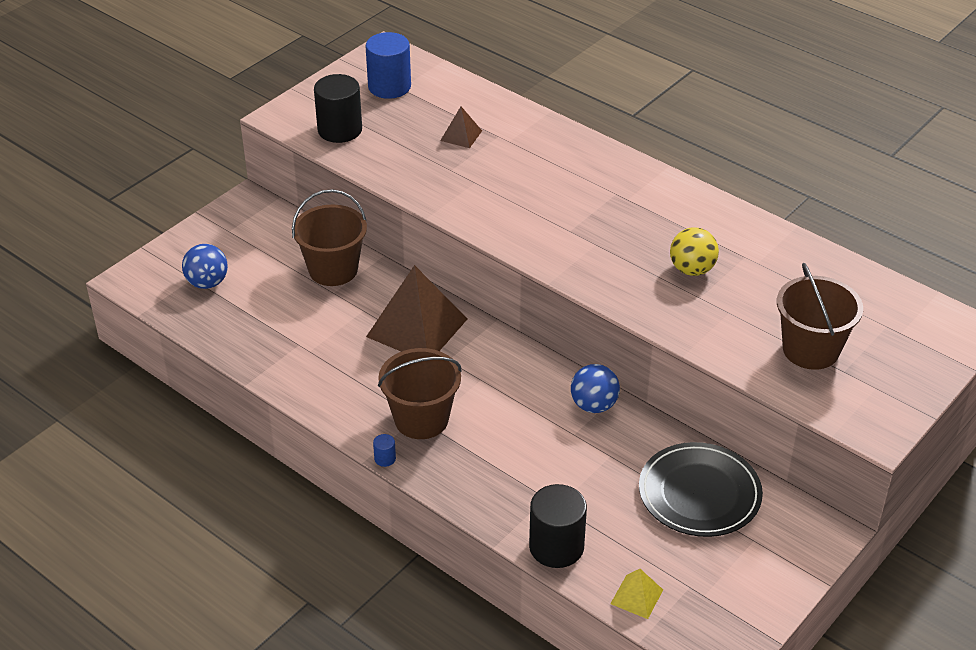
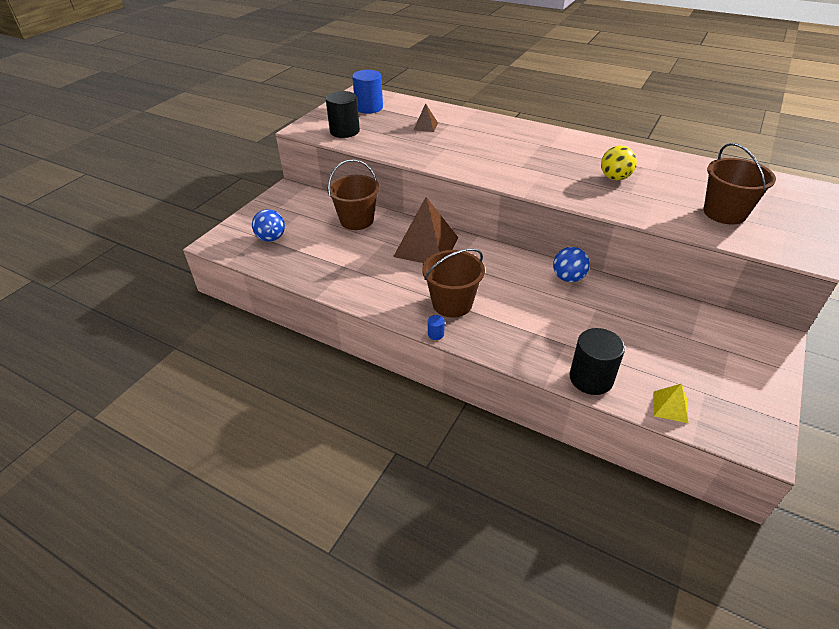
camera: 10 degrees left, 0 degrees up
black plate [639,442,763,537] -> none

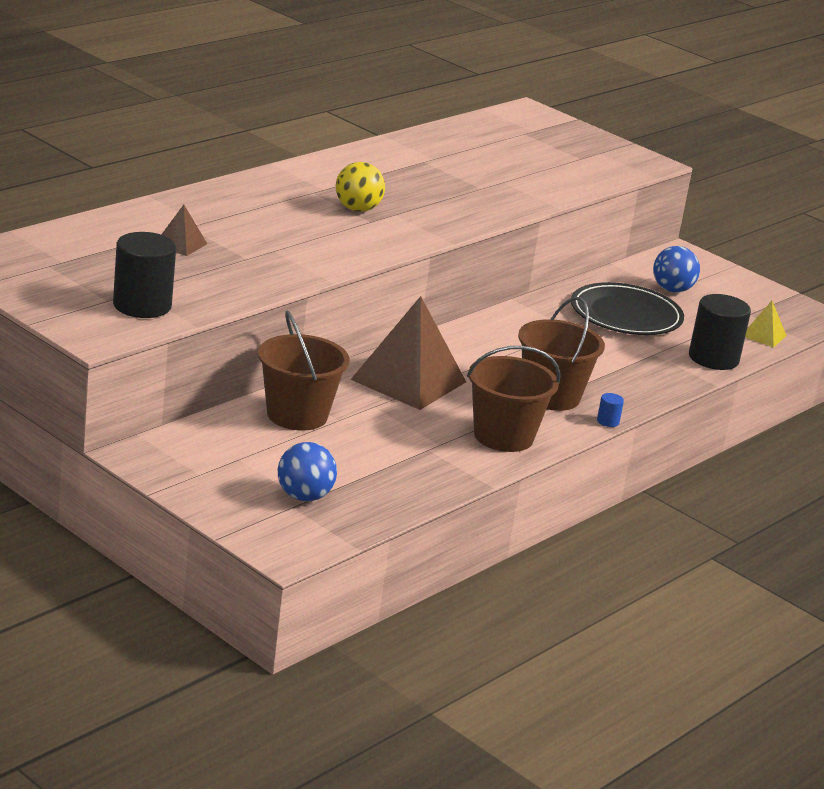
camera: 80 degrees left, 15 degrees down
blue cylinder [352,70,383,114] -> none
blue ball [553,247,590,282] -> blue ball moved to [653,246,700,293]
yellow ball [601,146,637,180] -> yellow ball moved to [336,162,385,212]
brown bucket [704,143,776,225] -> brown bucket moved to [467,346,561,452]
none -> black plate [571,282,684,335]

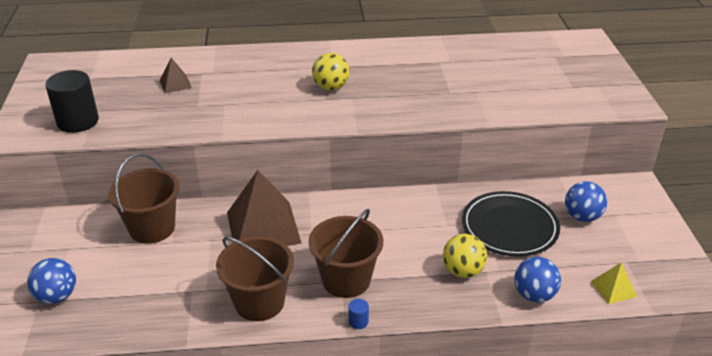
camera: 45 degrees right, 10 degrees up
black cylinder [689,294,751,370] -> blue ball [514,257,561,303]
none -> yellow ball [443,234,487,278]

